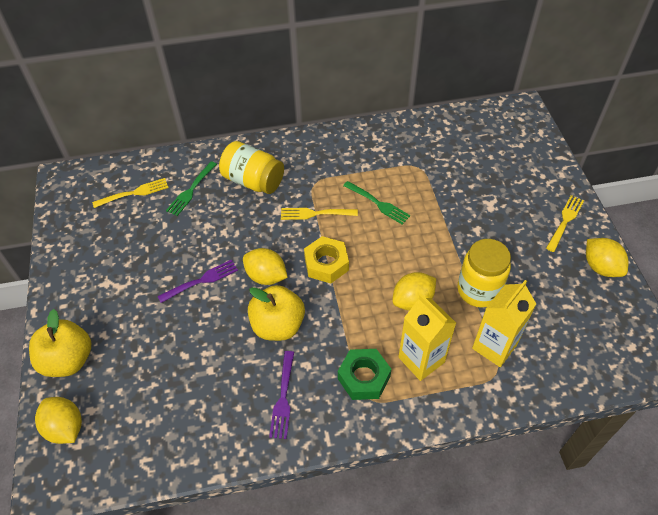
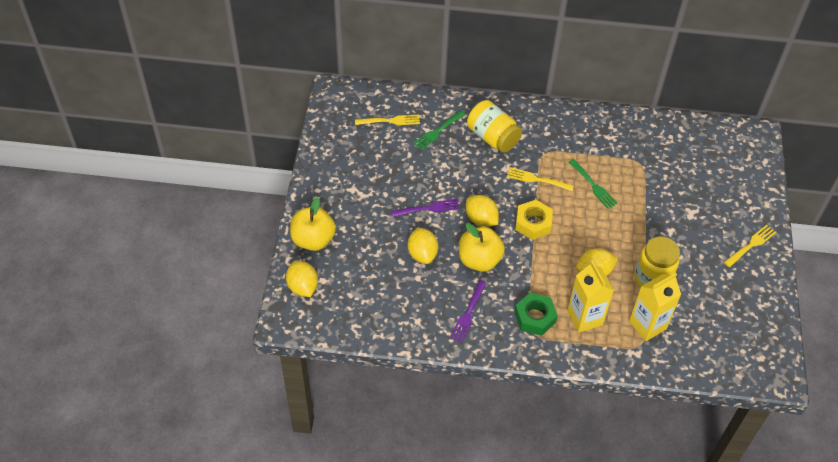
camera: 15 degrees right, 0 degrees up
yellow lemon [586,238,628,277] -> yellow lemon moved to [408,227,438,264]

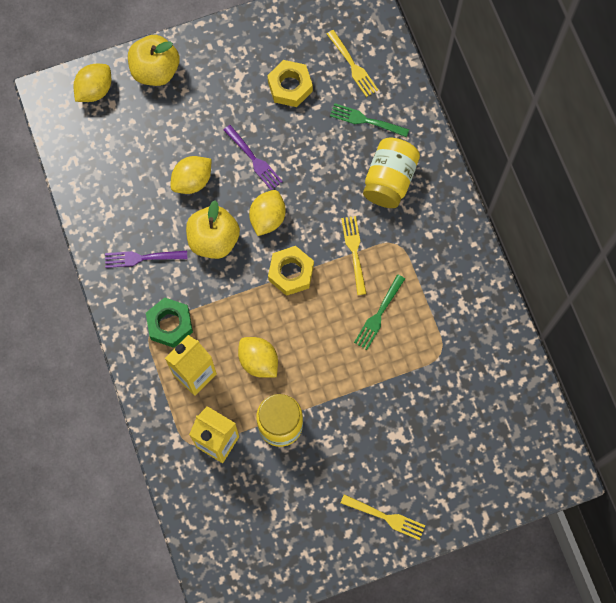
camera: 65 degrees right, 20 degrees up
none -> yellow nut [267,60,313,107]

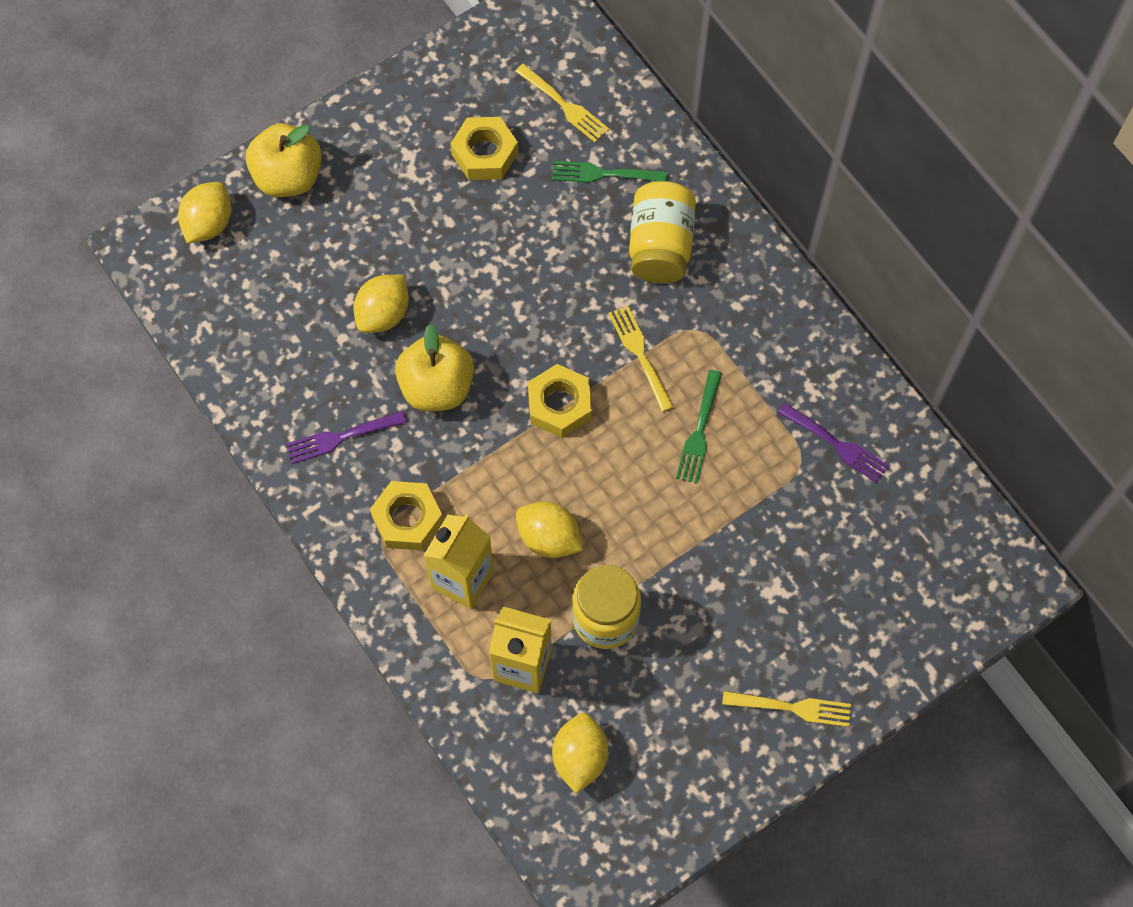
camera: 15 degrees left, 5 degrees down
green nut [146,297,193,348] -> yellow nut [370,481,443,550]
purple fork [224,125,283,190] -> purple fork moved to [778,403,889,483]
yellow lemon [249,190,286,236] -> yellow lemon moved to [552,713,608,794]

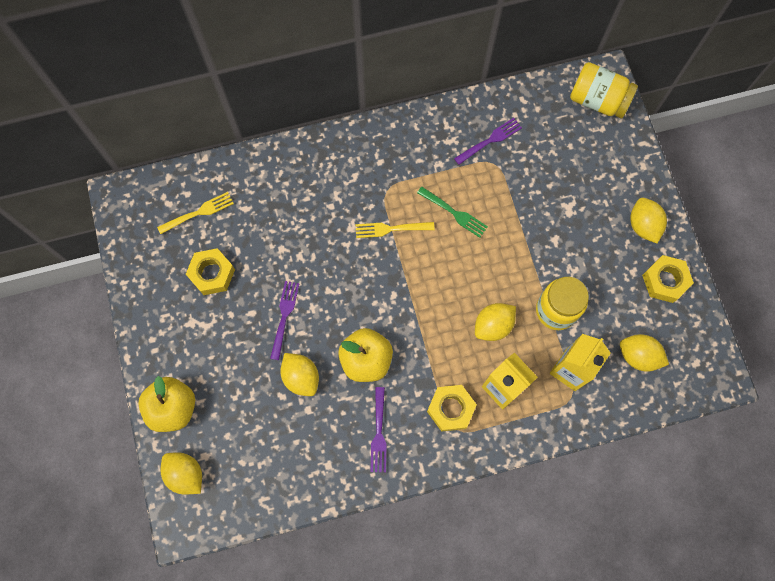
camera: 70 degrees left, 5 degrees up
yellow nut [528,364,592,438] -> yellow nut moved to [642,255,694,303]
green fork [552,161,668,183] -> none
yellow jar [629,181,696,283] -> yellow jar moved to [570,62,638,118]
yellow fork [722,691,851,727] -> yellow lemon [630,198,667,243]
none -> purple fork [270,281,299,360]

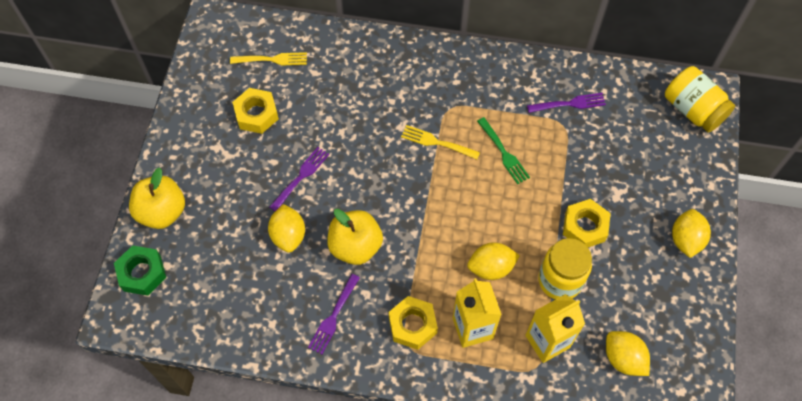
camera: 25 degrees right, 10 degrees down
yellow lemon [161,452,202,494] -> green nut [114,245,166,296]
yellow nut [642,255,694,303] -> yellow nut moved to [563,199,611,247]

